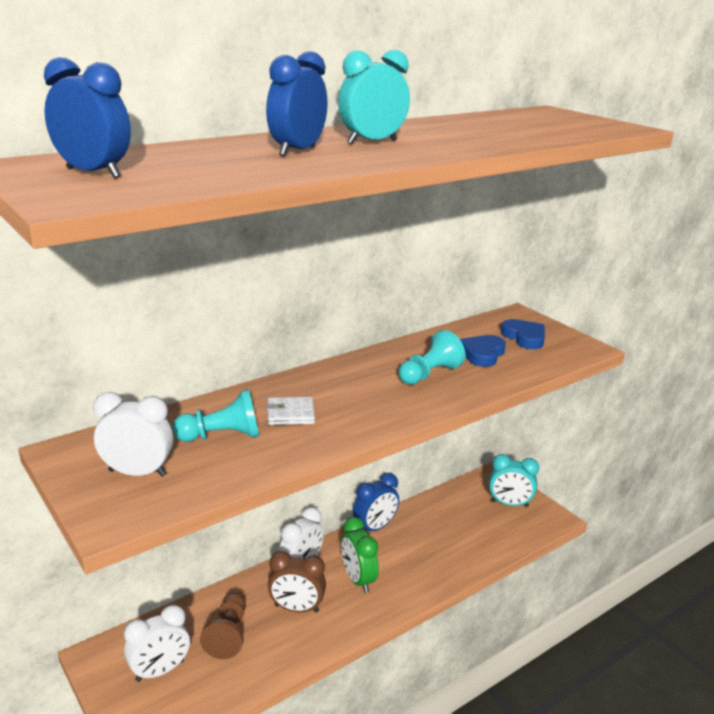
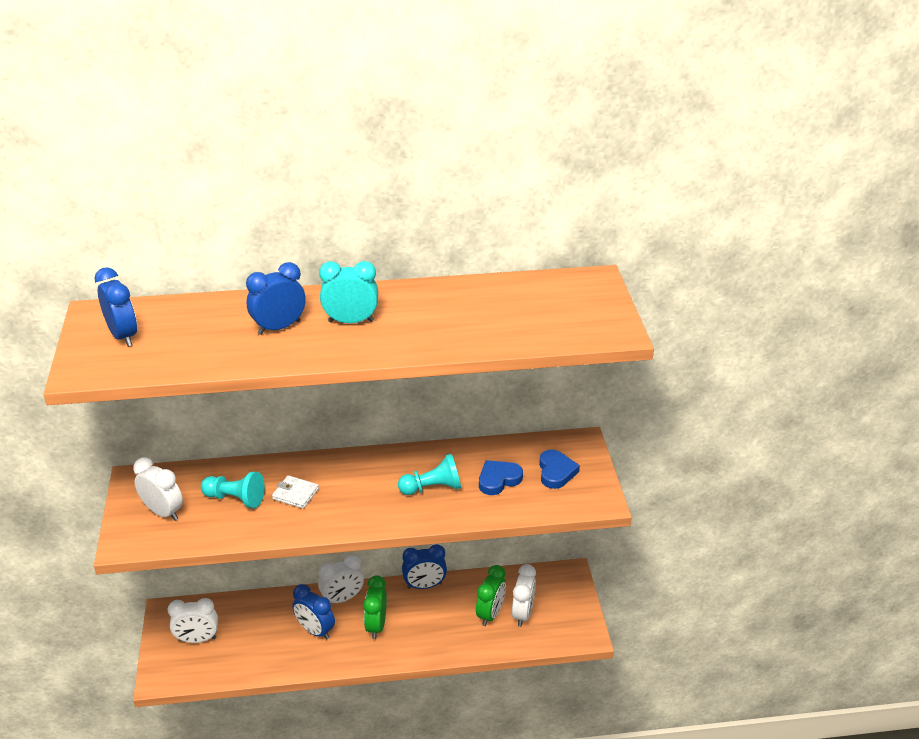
camera: 30 degrees right, 10 degrees up
brown pawn [200,593,246,659] -> none
brown clock [268,551,326,613] -> blue clock [292,584,335,640]
turquoise clock [489,454,539,507] -> none
none -> green clock [476,565,506,626]
none -> white clock [512,564,536,627]

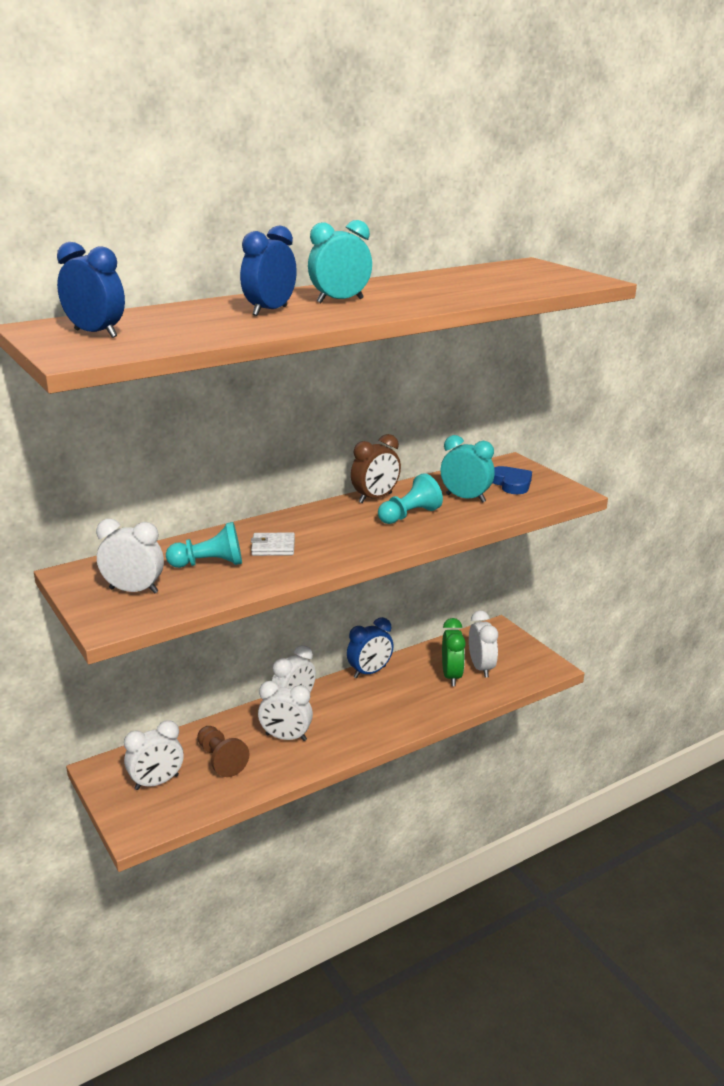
camera: 25 degrees left, 10 degrees down
blue clock [292,584,335,640] -> white clock [258,681,313,741]
green clock [363,575,387,639] -> none
blue heart [479,460,523,495] -> turquoise clock [440,435,495,503]
none -> brown pawn [197,726,249,777]
none -> brown clock [351,434,401,503]

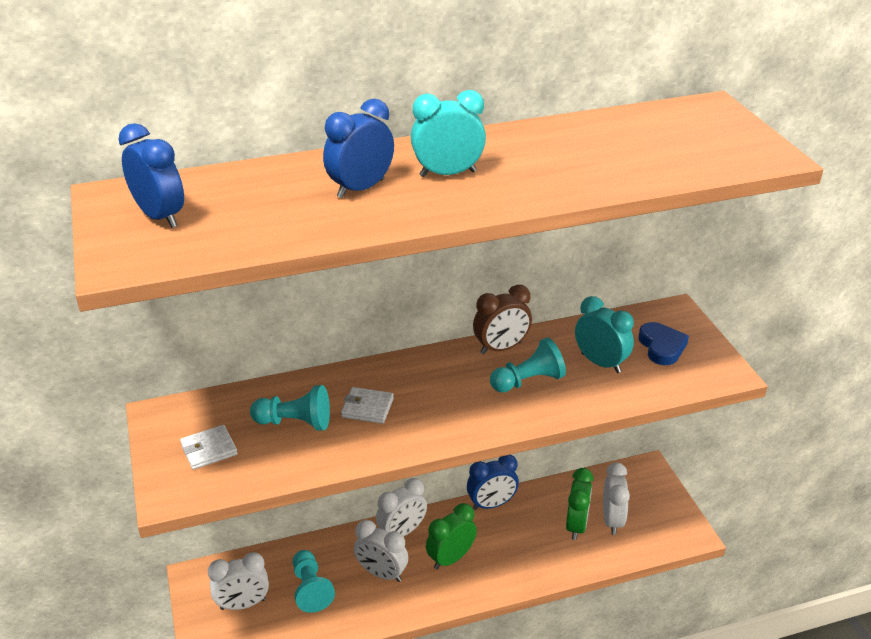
camera: 15 degrees right, 10 degrees up
white clock [96,519,164,594] -> white wallet [180,425,238,470]
brown pawn [197,726,249,777] -> turquoise pawn [293,550,335,613]
none -> green clock [426,503,477,570]

